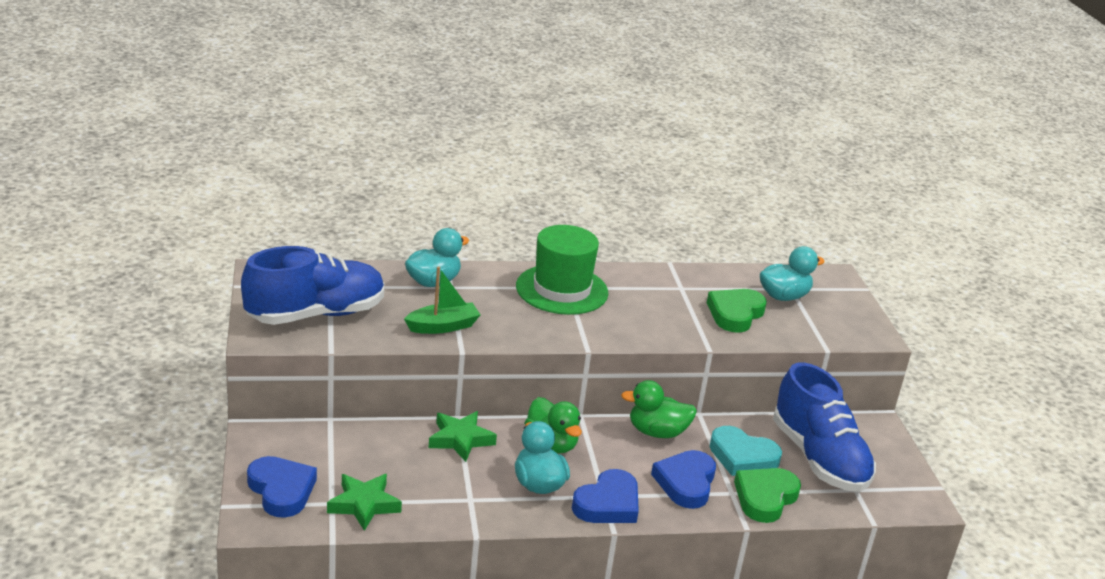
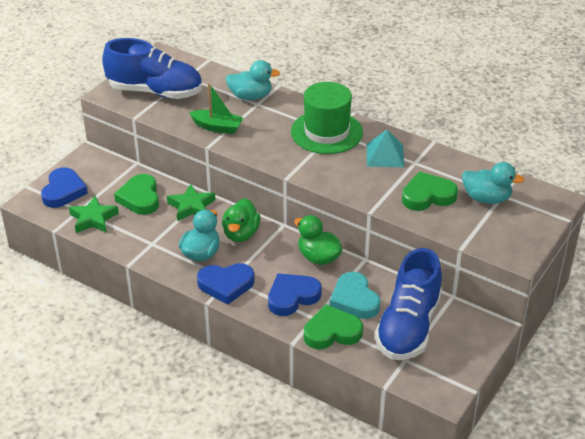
camera: 45 degrees right, 10 degrees up
none -> green heart [114,174,159,215]
none -> turquoise pyramid [367,130,404,167]

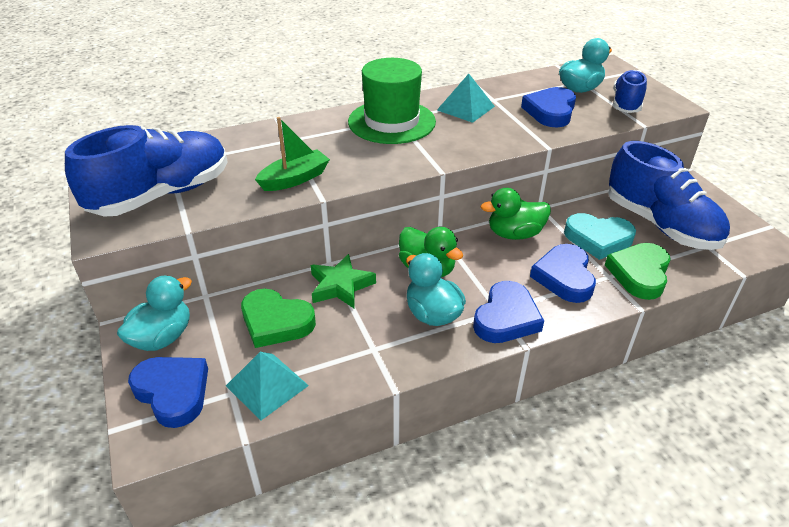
camera: 55 degrees left, 0 degrees up
green star [69,196,119,233] -> turquoise pyramid [226,352,309,421]
turquoise duck [226,60,280,100] -> turquoise duck moved to [117,276,192,351]
green heart [402,172,458,211] -> blue heart [521,87,576,127]
none -> blue shoe [613,70,647,113]

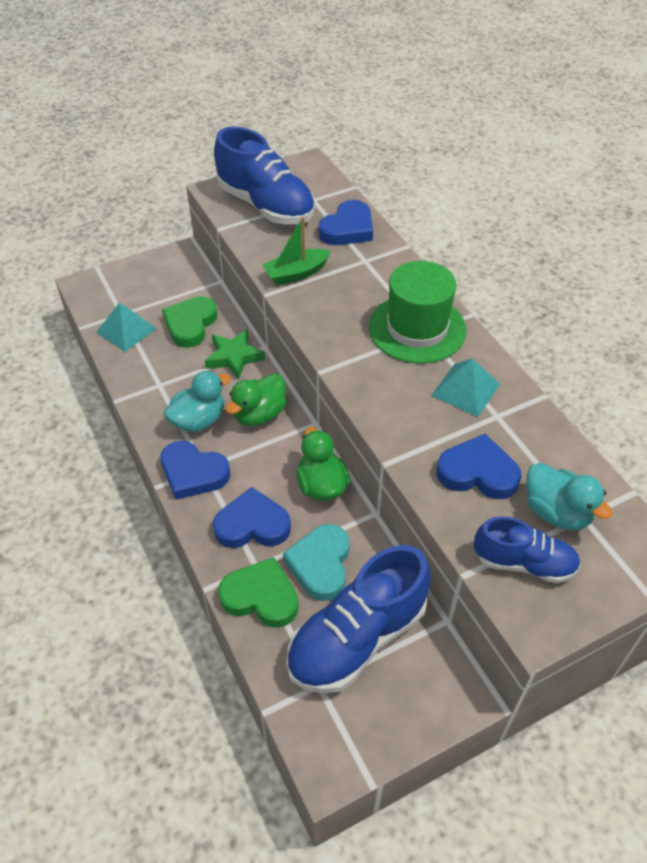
camera: 85 degrees right, 10 degrees up
turquoise duck [117,276,192,351] -> none
blue heart [128,357,208,428] -> blue heart moved to [319,200,373,245]
green boat [255,117,330,191] -> green boat turned 105 degrees clockwise [262,217,331,285]

